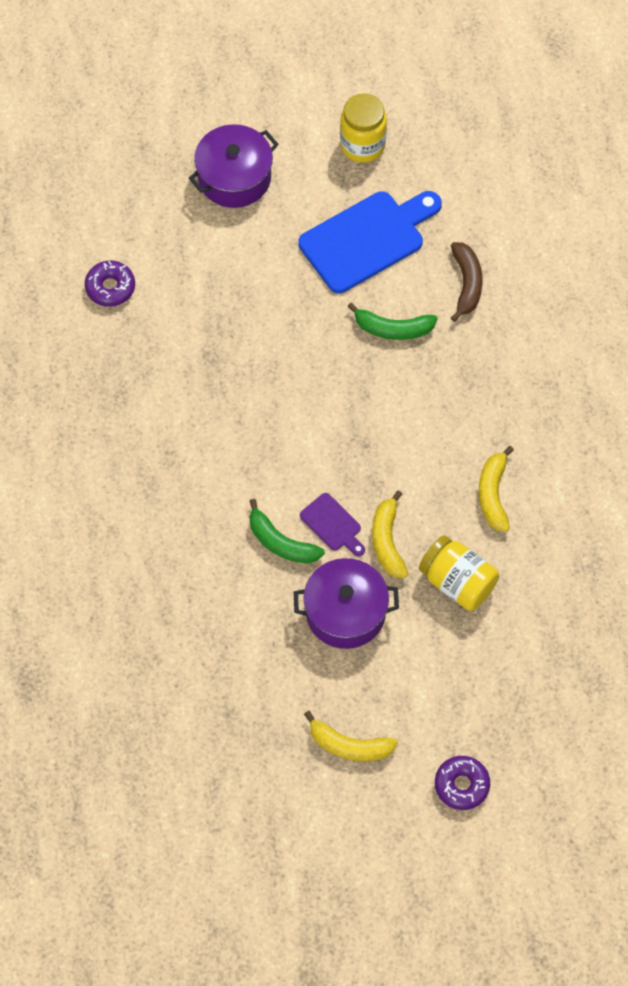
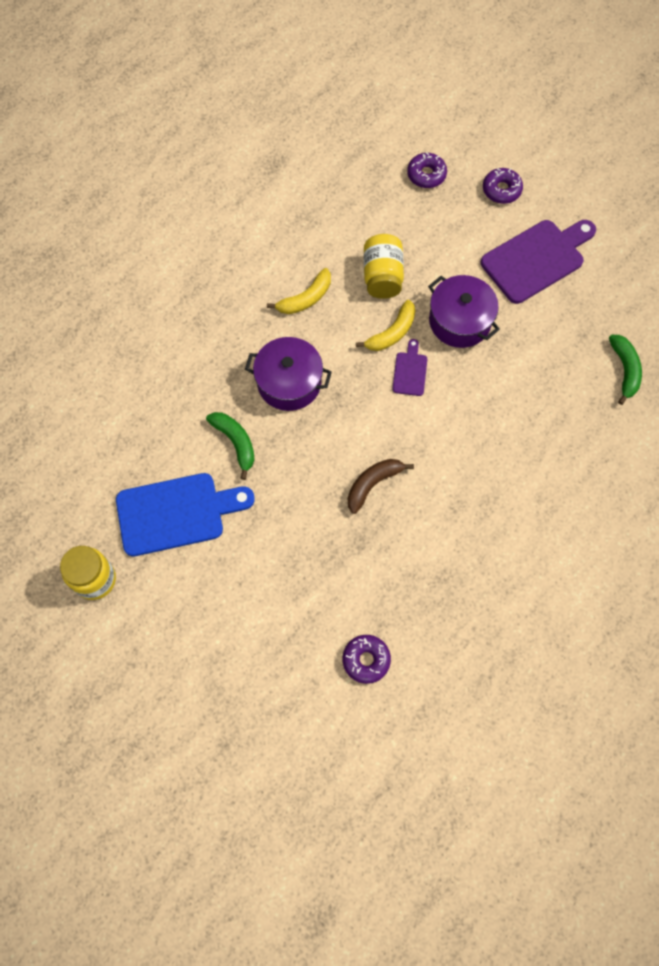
camera: 130 degrees left, 5 degrees up
purple pot [189,124,278,208] -> purple pot moved to [245,337,332,411]
green banana [249,499,325,563] -> green banana moved to [609,335,642,405]
blue cutting board [298,191,442,293] -> blue cutting board turned 150 degrees clockwise [116,473,255,556]
yellow banana [304,711,398,761] -> purple cutting board [481,220,596,304]
brown banana [451,242,483,322] -> brown banana moved to [348,459,414,514]
none -> purple donut [407,152,447,188]

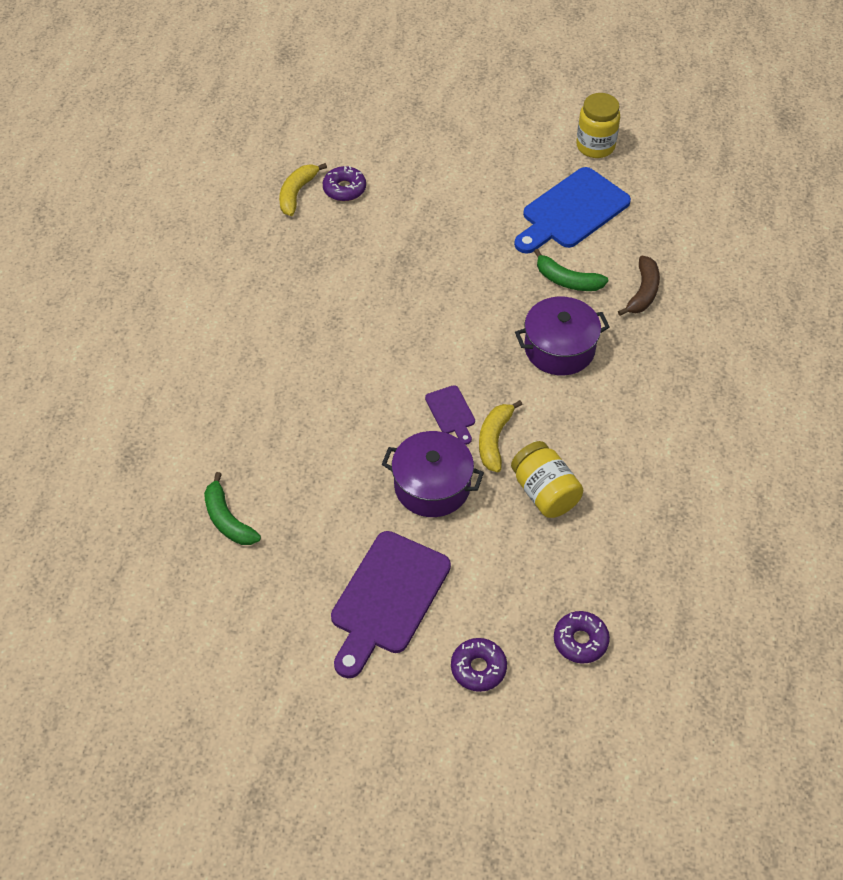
camera: 150 degrees right, 15 degrees down
yellow banana [267,268,331,314] -> yellow banana moved to [279,163,327,216]
brown banana [348,459,414,514] -> brown banana moved to [618,256,660,316]

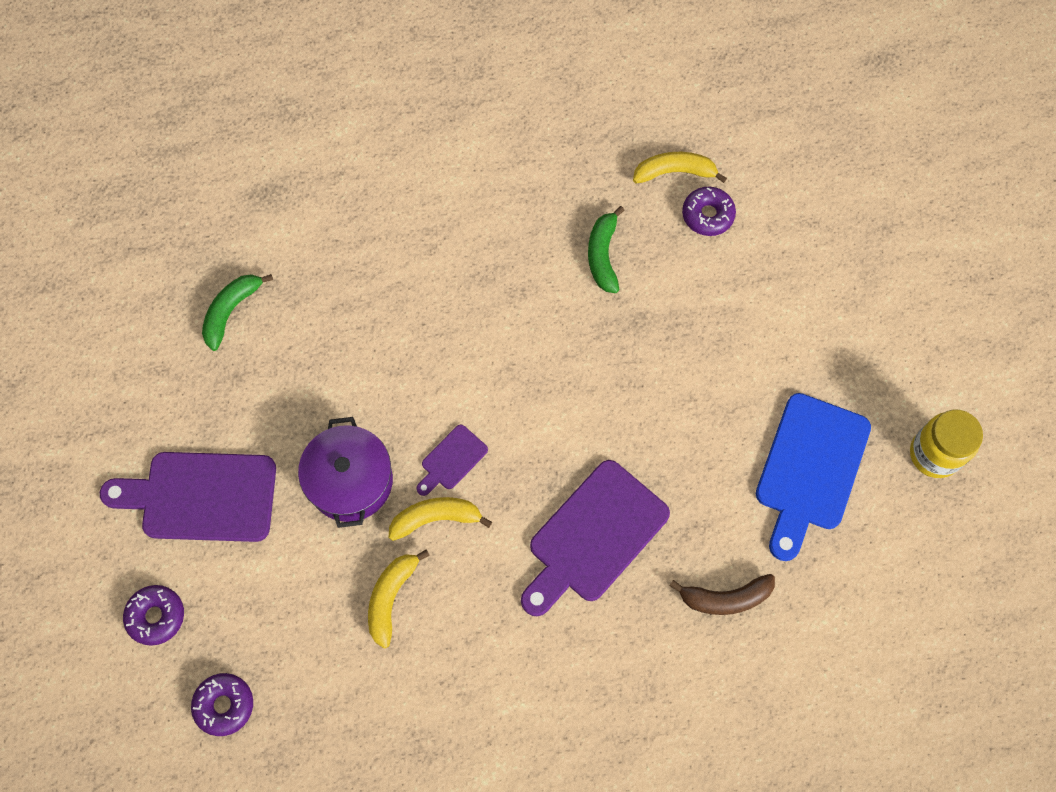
camera: 65 degrees right, 15 degrees up
yellow jar [511,441,583,518] -> yellow banana [368,549,430,649]
blue cutting board [514,167,631,254] -> blue cutting board turned 90 degrees counterclockwise [756,393,871,561]
purple pot [515,297,610,375] -> purple cutting board [521,460,670,616]
green banana [534,249,608,291] -> green banana moved to [588,206,624,293]

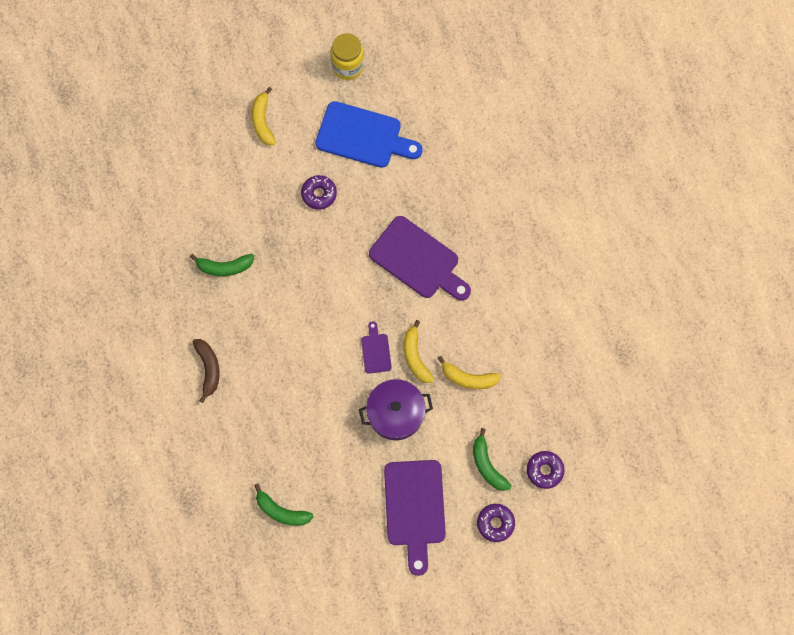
camera: 95 degrees left, 5 degrees up
purple cutting board [416,424,488,496] -> purple cutting board turned 135 degrees counterclockwise [361,321,392,374]
yellow banana [633,152,727,183] -> yellow banana moved to [252,87,276,145]
brown banana [669,574,775,615] -> brown banana moved to [193,339,220,403]
purple donut [682,187,736,236] -> purple donut moved to [301,175,337,210]
none -> green banana [473,428,511,491]

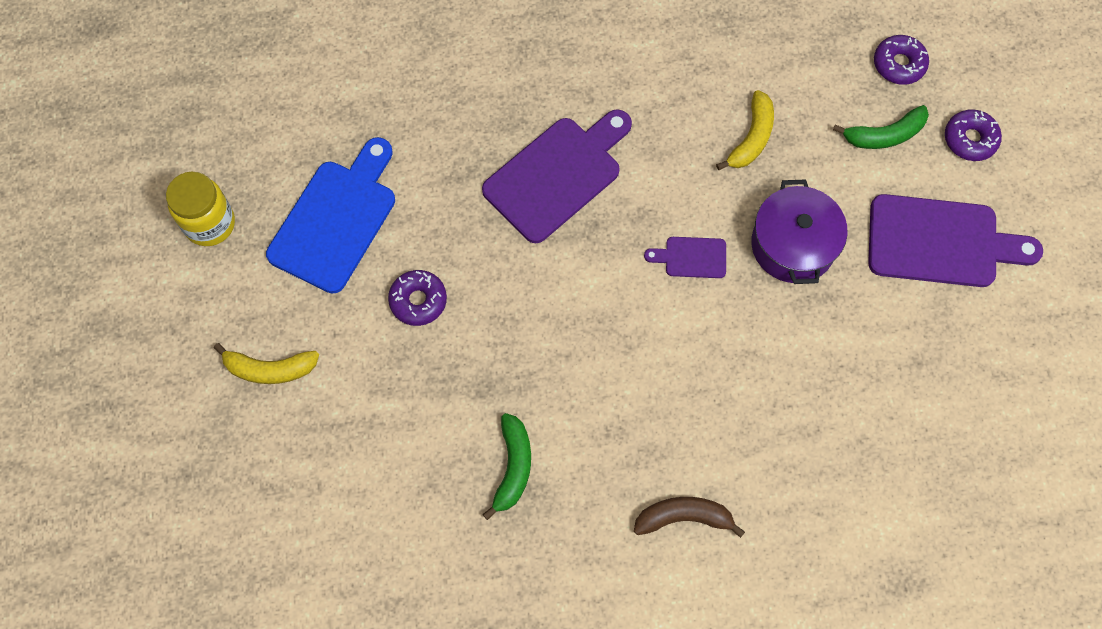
camera: 80 degrees left, 5 degrees down
green banana [254,483,314,526] -> none
yellow banana [404,320,434,383] -> none

